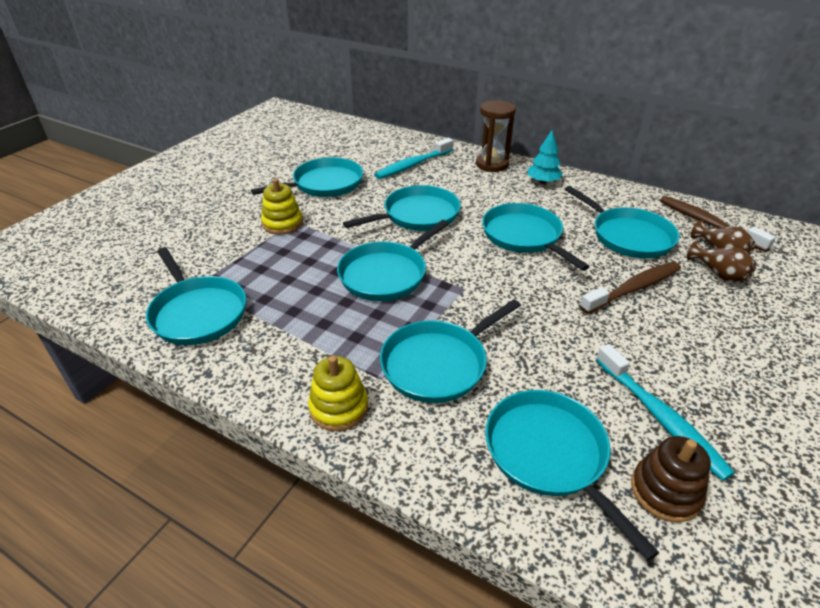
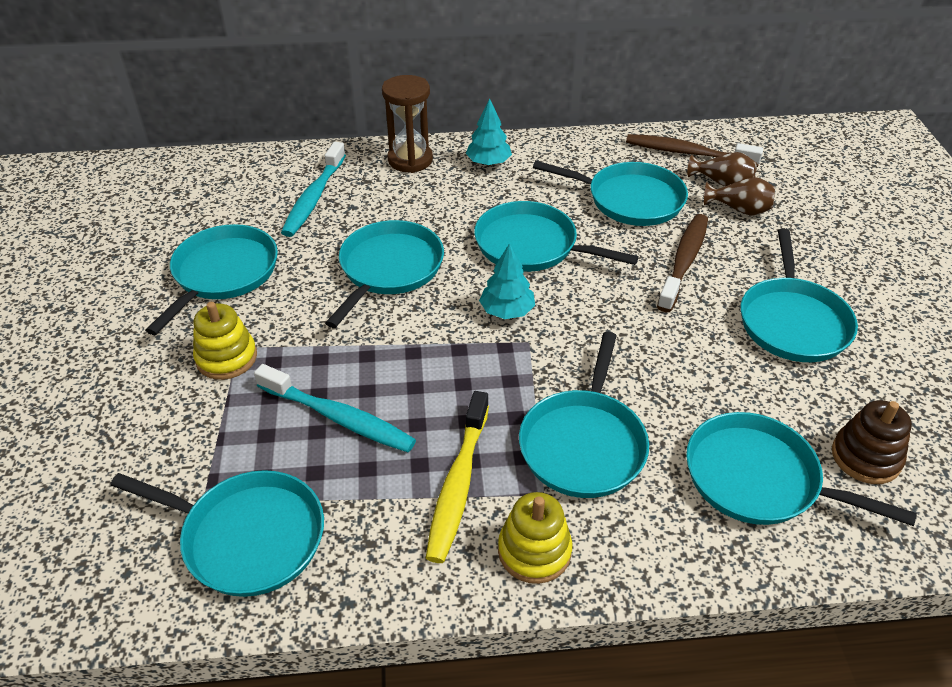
camera: 35 degrees left, 5 degrees up
turquoise pan [337,220,449,301] -> turquoise pan moved to [741,229,858,362]
turquoise toothbrush [596,344,735,481] -> turquoise toothbrush moved to [254,364,416,452]
none -> yellow toothbrush [426,391,489,563]
none -> turquoise tree [479,243,535,319]

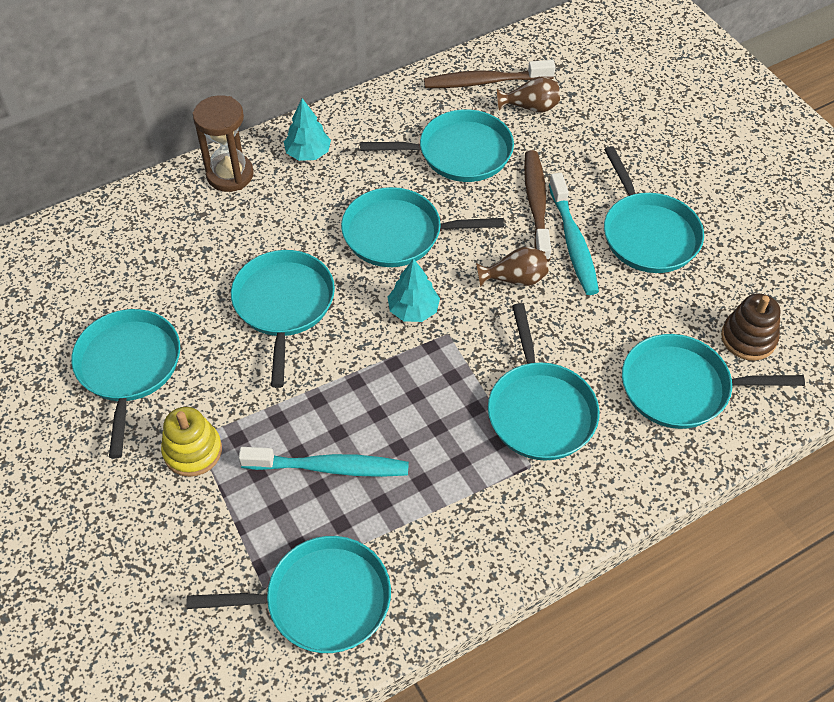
camera: 25 degrees left, 10 degrees up
turquoise toothbrush [281,142,346,237] -> turquoise toothbrush moved to [549,173,599,295]
yellow toothbrush [426,391,489,563] -> none
yellow stacking toy [498,492,573,584] -> none
brown vase [704,177,775,216] -> brown vase moved to [476,246,549,287]

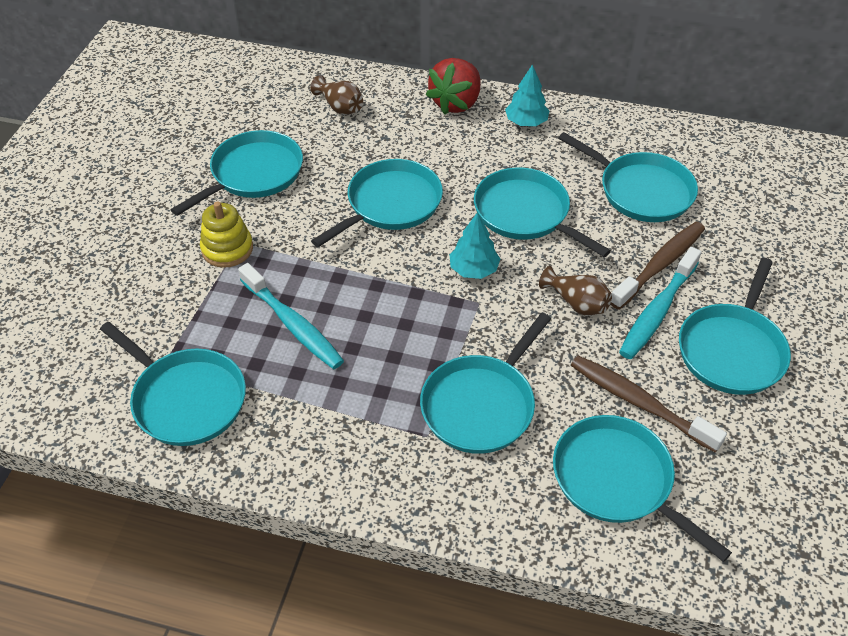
camera: 45 degrees right, 5 degrees down
brown hourglass [193,95,254,192] -> red strawberry [426,58,480,115]
brown toothbrush [424,60,556,88] -> brown toothbrush moved to [571,356,727,453]
brown vase [497,77,560,113] -> brown vase moved to [310,75,363,115]
brown stacking toy [721,294,780,361] -> none

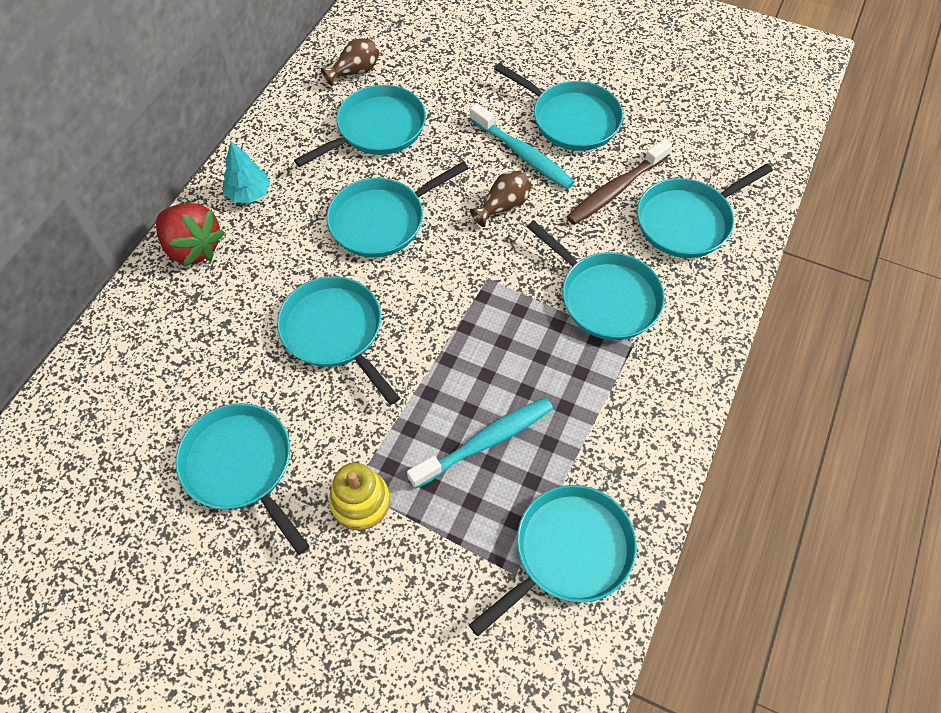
camera: 80 degrees left, 10 degrees up
brown vase [310,75,363,115] -> brown vase moved to [321,38,380,86]
turquoise tree [449,212,500,279] -> none
brown toothbrush [610,222,705,310] -> none

